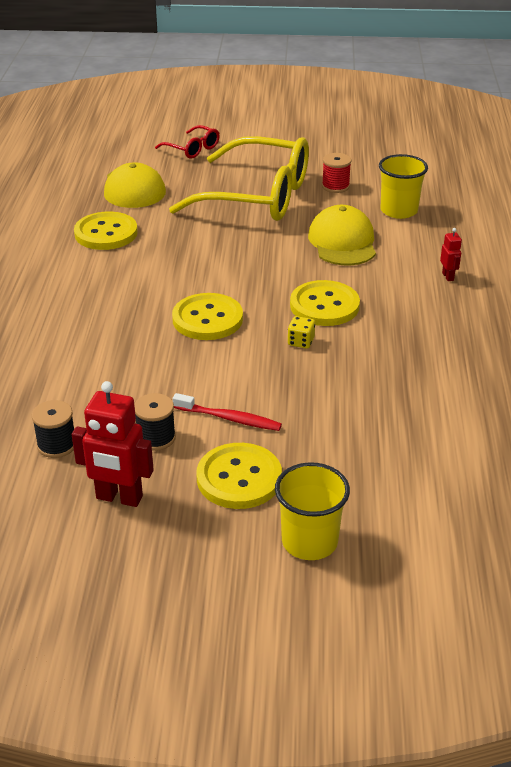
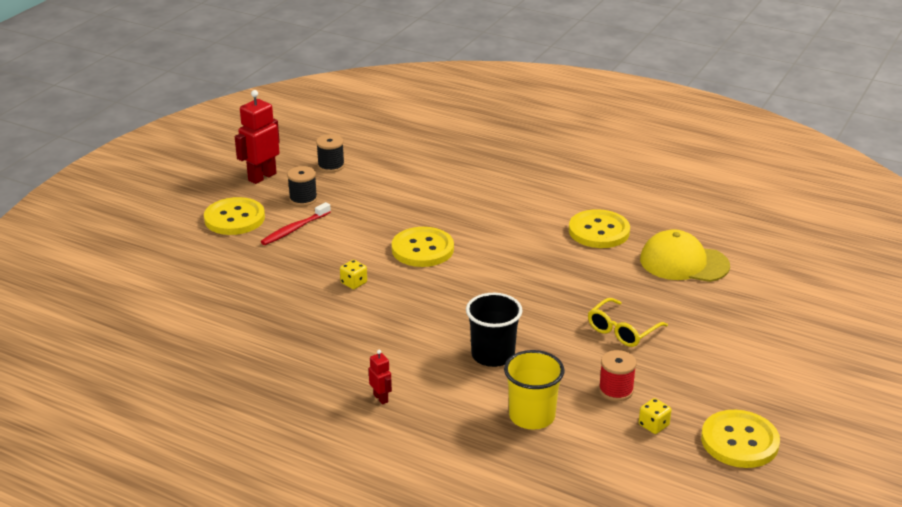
camera: 115 degrees right, 5 degrees down
red glasses [155,125,220,159] -> none
yellow glasses [169,136,309,221] -> yellow glasses [588,298,668,347], size x0.44
yellow cup [275,462,350,560] -> none
yellow button [290,280,360,326] -> yellow button moved to [701,410,780,468]
yellow cap [308,205,376,265] -> black cup [466,293,523,367]
red robot [440,228,462,281] -> red robot turned 135 degrees counterclockwise [369,350,392,405]
none -> yellow dice [639,398,672,434]

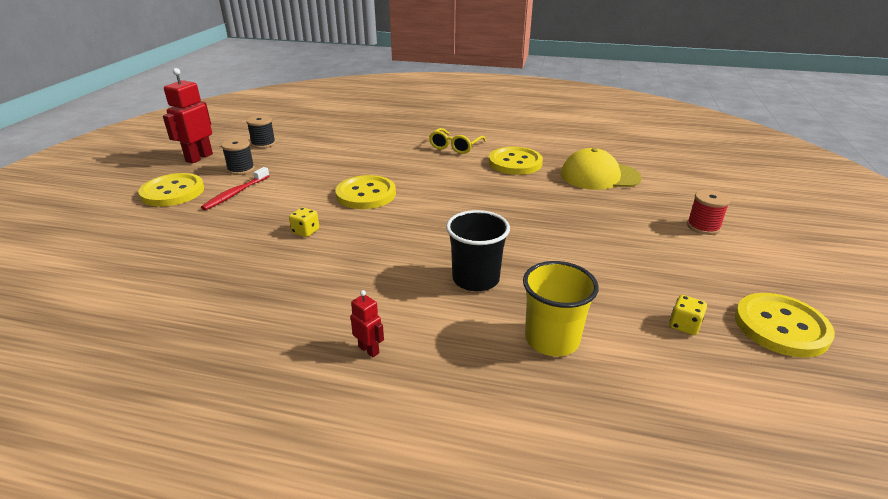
camera: 15 degrees left, 0 degrees up
yellow glasses [588,298,668,347] -> yellow glasses moved to [429,128,486,154]
red spool [599,350,637,401] -> red spool moved to [687,190,730,235]

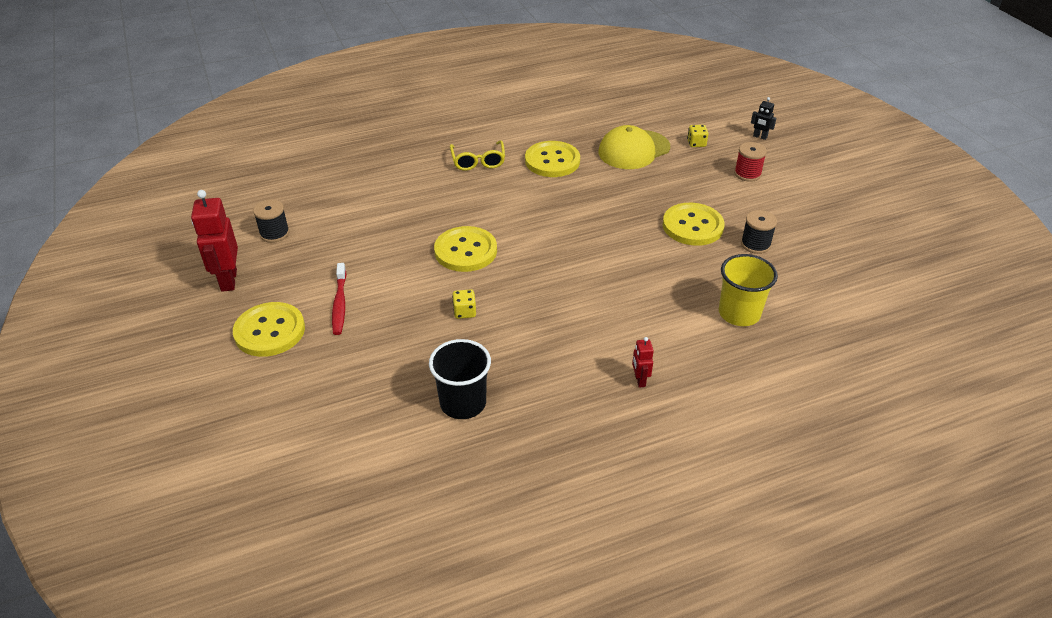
camera: 35 degrees left, 10 degrees up
black spool [221,138,255,175] -> black spool moved to [741,210,777,254]
red robot [350,290,384,357] -> red robot turned 105 degrees counterclockwise [632,337,654,388]
black cup [446,210,510,291] -> black cup moved to [429,339,491,419]
yellow dice [669,295,707,335] -> yellow dice moved to [687,125,708,147]
yellow button [735,293,835,358] -> yellow button moved to [663,203,725,246]
none -> black robot [751,97,776,140]

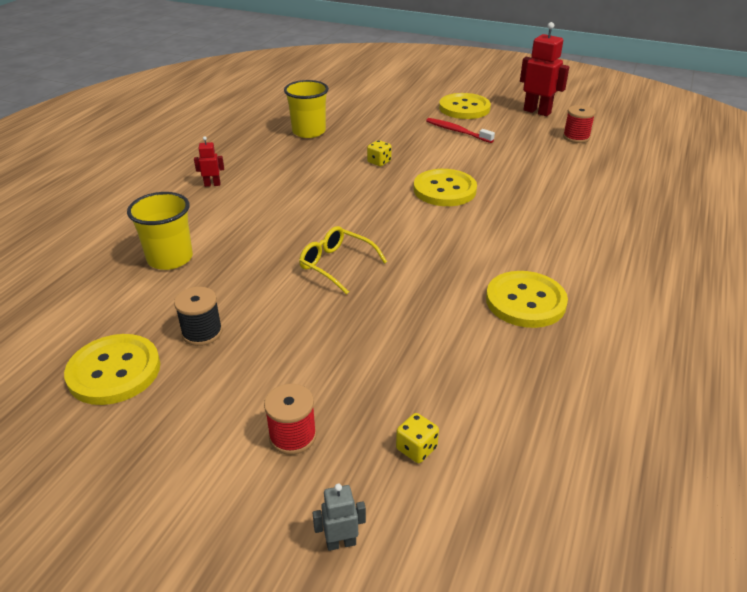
camera: 135 degrees right, 5 degrees down
black spool [253,200,290,243] -> red spool [563,105,596,143]
black cup [429,339,491,419] -> yellow cup [284,80,329,138]
yellow glasses [450,140,505,171] -> yellow glasses moved to [299,226,387,295]
yellow cap [599,125,670,169] -> none
red robot [632,337,654,388] -> red robot turned 45 degrees counterclockwise [194,136,224,187]
yellow button [663,203,725,246] -> yellow button moved to [64,334,160,405]
black robot [751,97,776,140] -> grey robot [313,484,366,551]

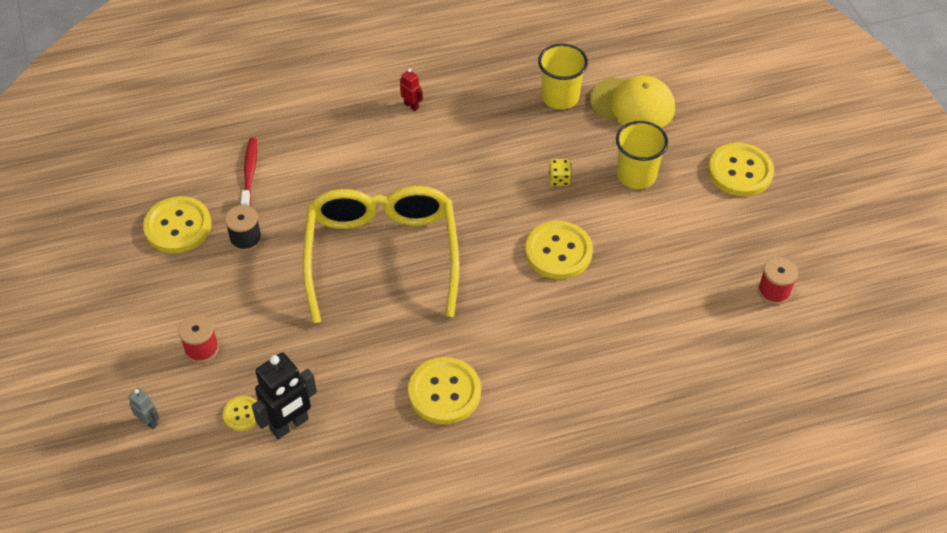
camera: 50 degrees right, 15 degrees up
yellow cup [127,192,193,270] -> yellow cup moved to [616,121,668,189]
yellow glasses [299,226,387,295] -> yellow glasses [303,186,459,323], size x2.28
yellow dice [396,413,439,463] -> yellow button [223,396,257,431]
red toothbrush [426,118,495,143] -> red toothbrush moved to [241,138,257,206]
red robot [520,22,569,116] -> none
none -> black robot [252,353,317,439]
none -> yellow cap [589,76,675,128]

